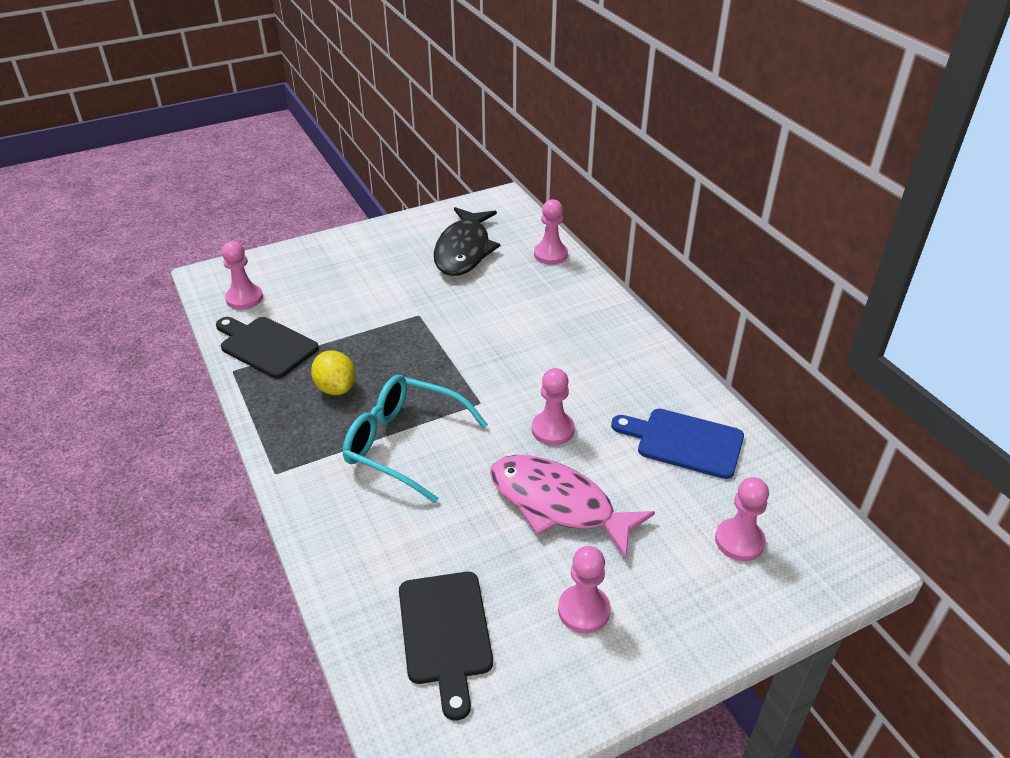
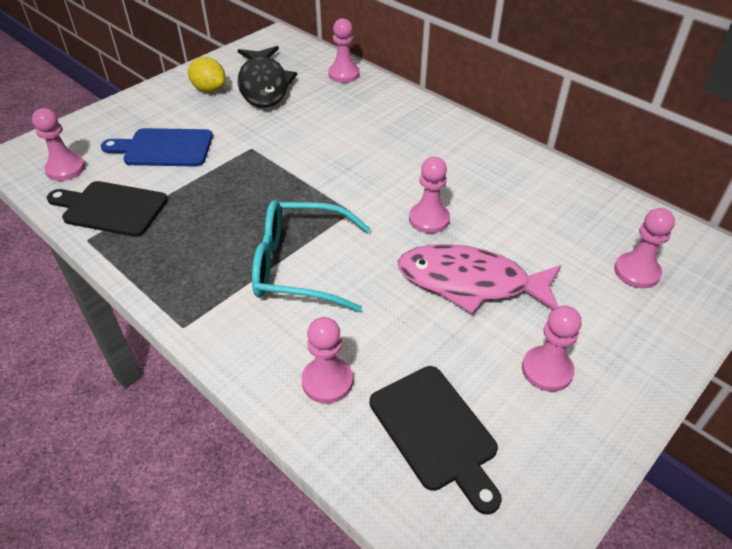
camera: 20 degrees left, 5 degrees up
yellow lemon [311,350,356,395] -> yellow lemon moved to [188,57,226,92]
blue cutting board [611,409,744,479] -> blue cutting board moved to [101,128,213,166]
none -> pink pawn [302,317,353,404]

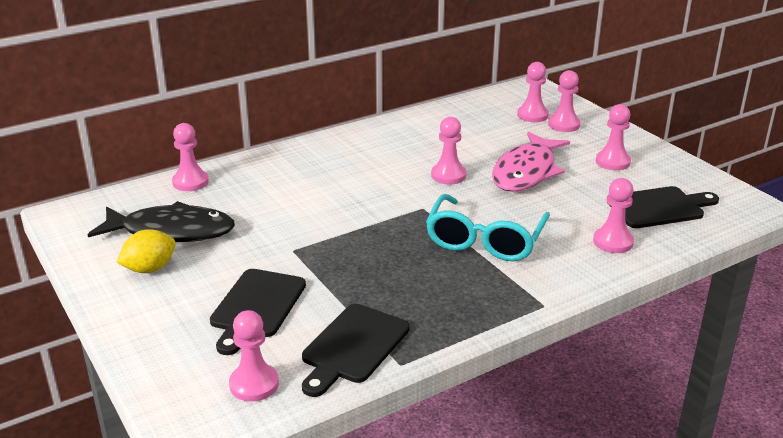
camera: 75 degrees left, 15 degrees down
blue cutting board [101,128,213,166] -> black cutting board [210,269,306,355]
none -> pink pawn [548,70,581,132]

